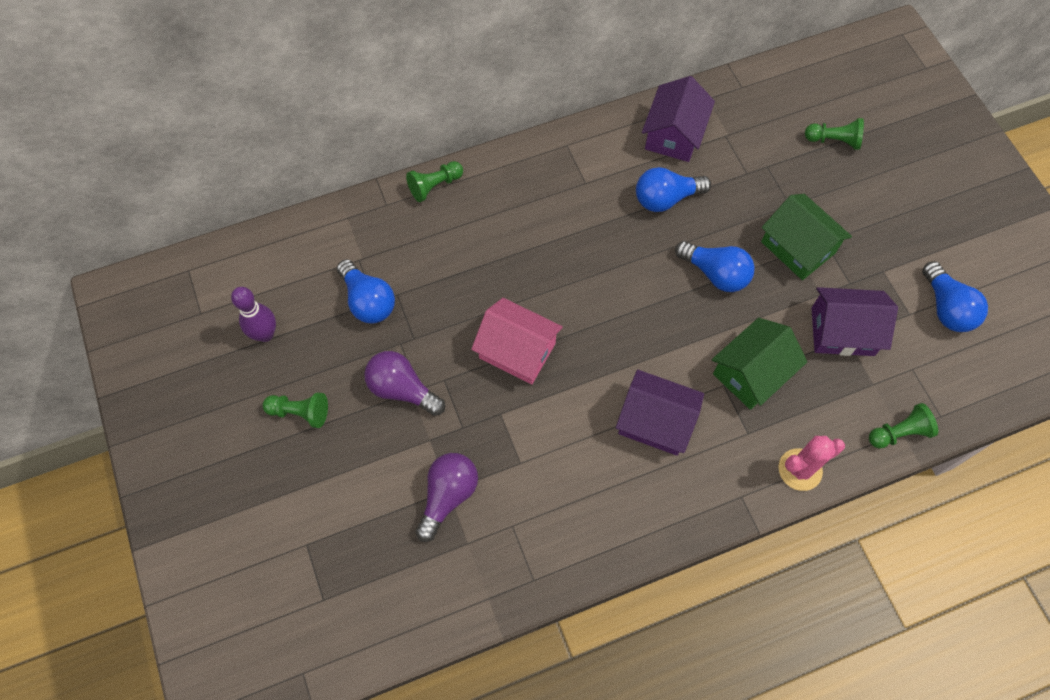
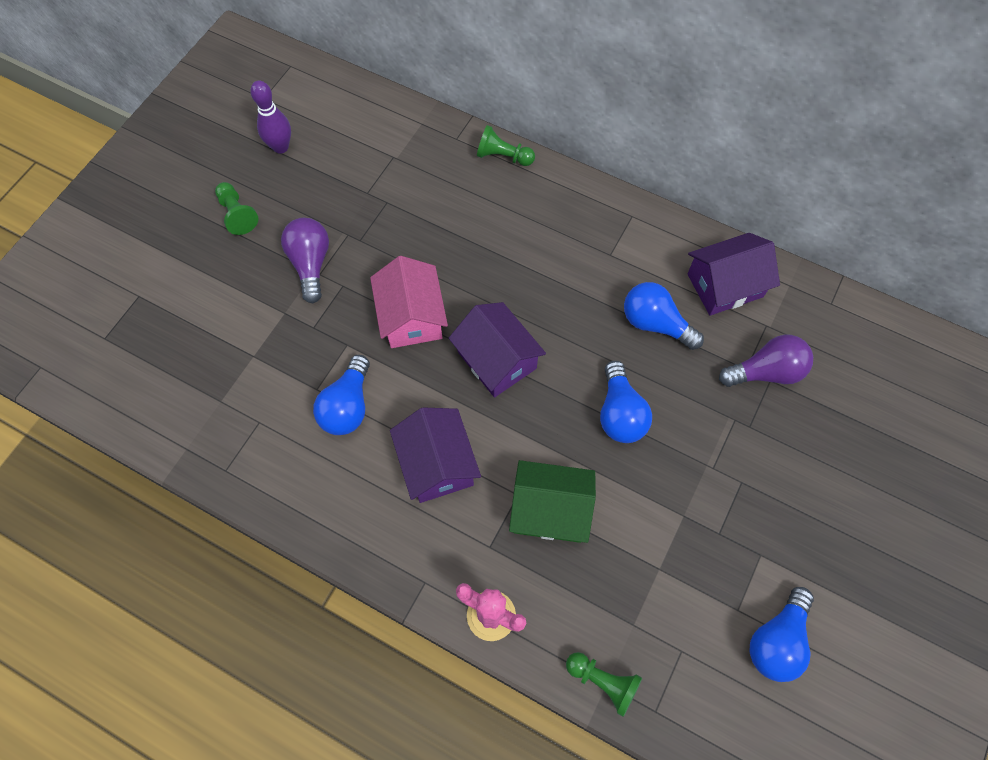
camera: 50 degrees right, 0 degrees up
blue light bulb [337,259,395,324] -> blue light bulb moved to [313,355,370,435]
purple light bulb [415,453,478,542] -> purple light bulb moved to [719,335,813,387]
green house [761,194,852,280] -> none
green pawn [805,118,864,150] -> none
purple house [812,287,898,356] -> purple house moved to [449,302,546,397]

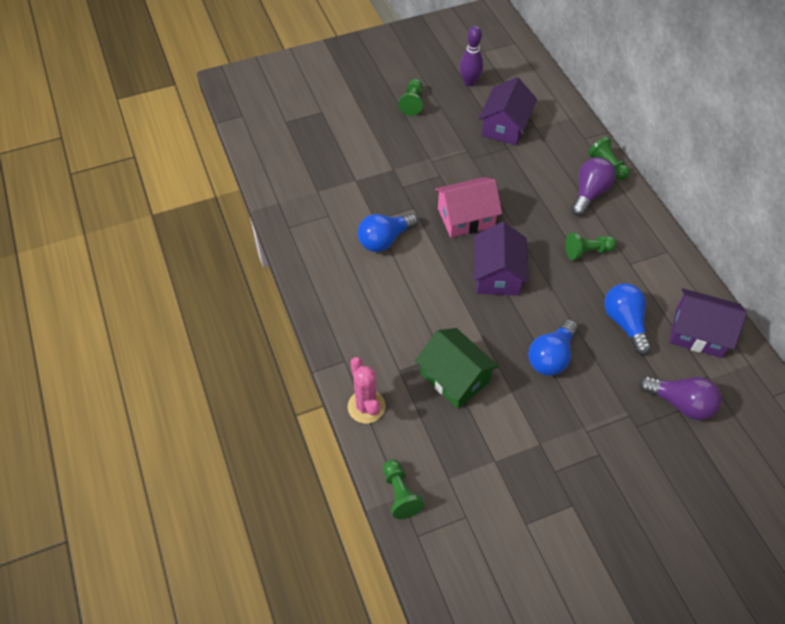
camera: 40 degrees right, 10 degrees down
purple light bulb [281,218,329,303] -> purple light bulb moved to [571,157,616,216]
pink house [370,256,448,348] -> pink house turned 45 degrees clockwise [435,177,502,238]
purple house [390,407,481,503] -> purple house moved to [478,77,537,145]
blue light bulb [750,587,814,682] -> none
none -> green pawn [565,232,616,260]

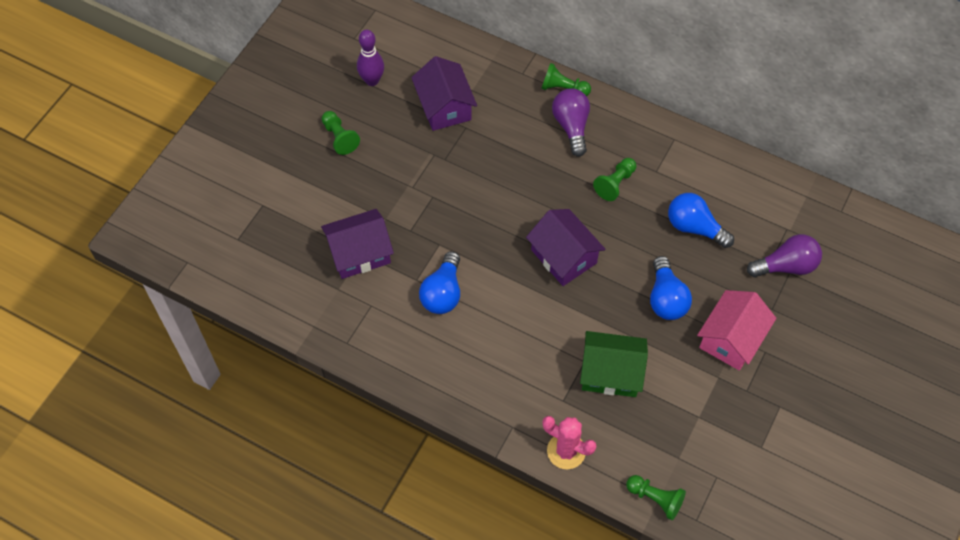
camera: 40 degrees left, 5 degrees up
pink house [435,177,502,238] -> pink house moved to [697,290,776,371]
purple house [670,288,747,358] -> purple house moved to [321,209,394,279]

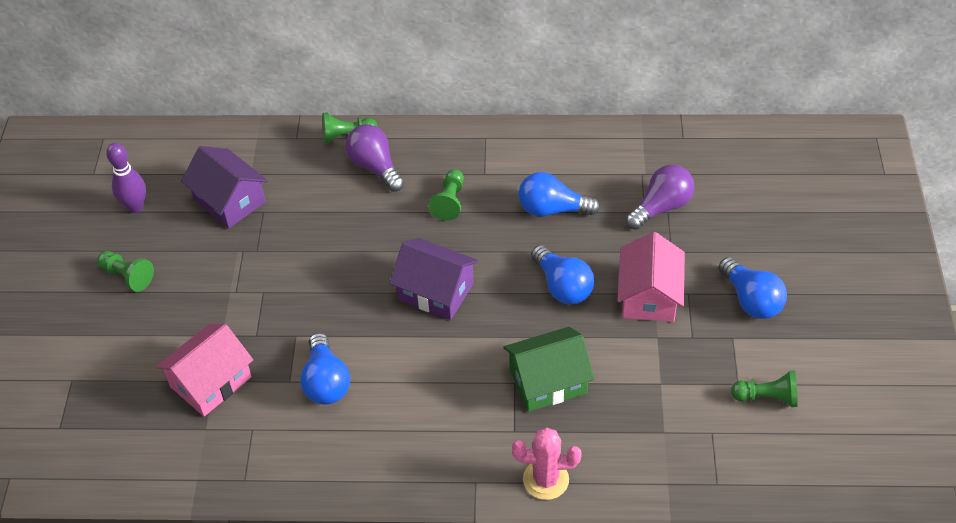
camera: 25 degrees left, 10 degrees down
purple house [321,209,394,279] -> pink house [156,323,253,416]
green pawn [626,475,686,520] -> green pawn moved to [731,370,798,407]
none -> blue light bulb [719,257,787,319]

